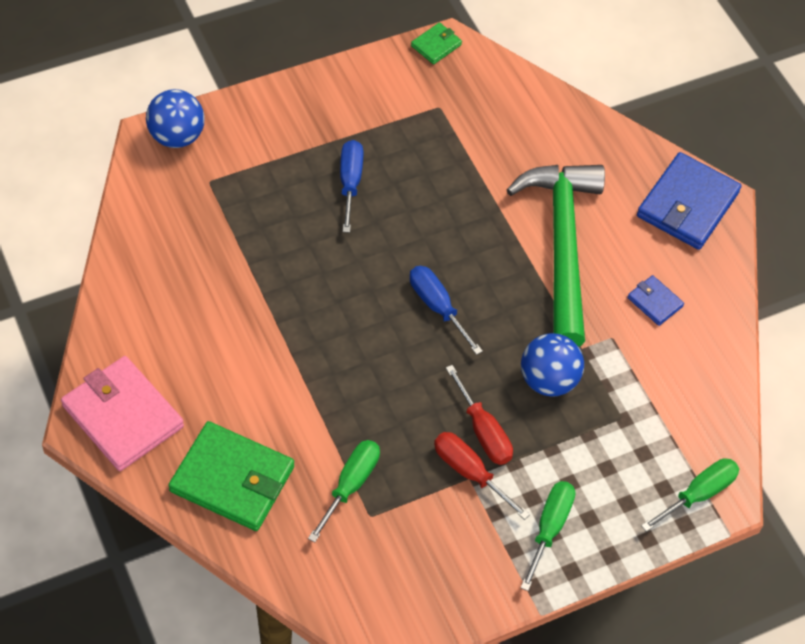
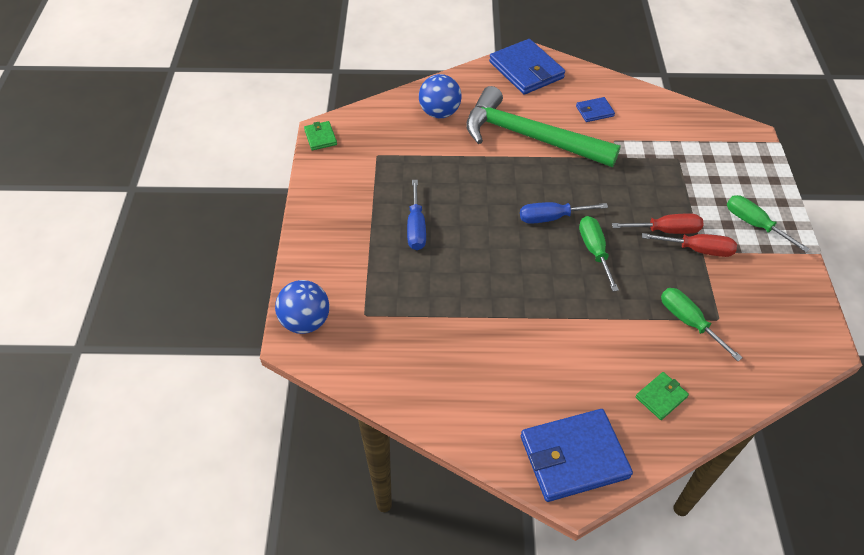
camera: 60 degrees left, 5 degrees down
pink wallet [61,356,184,471] -> blue wallet [521,409,633,502]
green wallet [168,421,294,531] -> green wallet [635,372,689,420], size x0.48
blue screwdriver [340,140,364,233] -> blue screwdriver turned 120 degrees counterclockwise [407,180,426,250]
red screwdriver [434,432,530,520] -> red screwdriver turned 150 degrees counterclockwise [642,233,737,257]
blue ball [521,333,584,397] -> blue ball moved to [419,74,462,118]
green screwdriver [641,458,739,532] -> green screwdriver moved to [579,216,619,292]

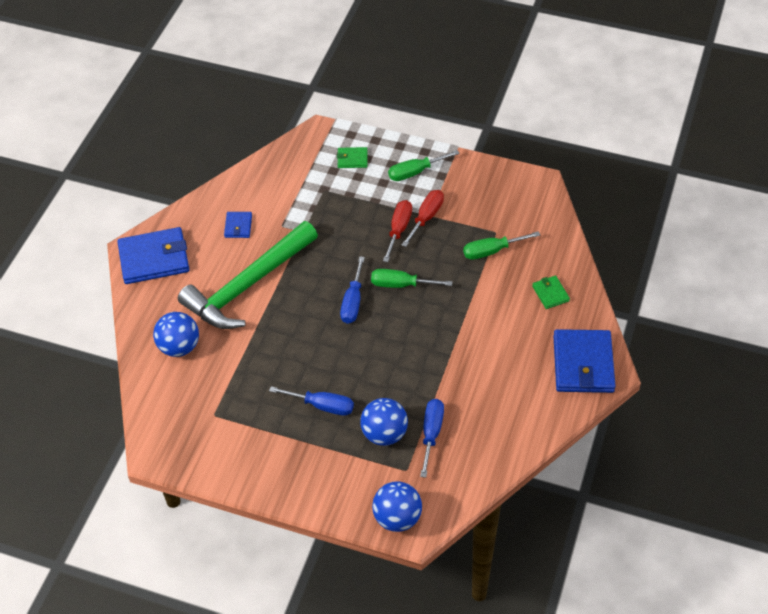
camera: 70 degrees left, 0 degrees up
green wallet [304,121,337,151] -> green wallet moved to [337,147,368,168]
none -> blue ball [360,398,408,446]
none -> blue screwdriver [420,399,444,478]

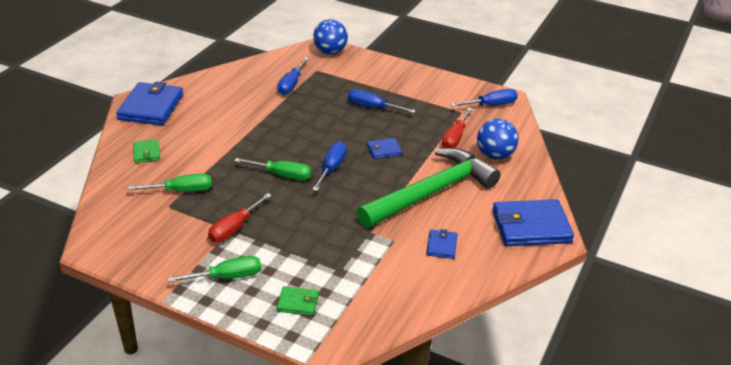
camera: 175 degrees left, 15 degrees down
blue ball [360,398,408,446] -> none
red screwdriver [383,200,412,262] -> red screwdriver moved to [442,108,473,148]
none -> blue wallet [367,138,402,159]
none -> blue screwdriver [451,89,518,107]

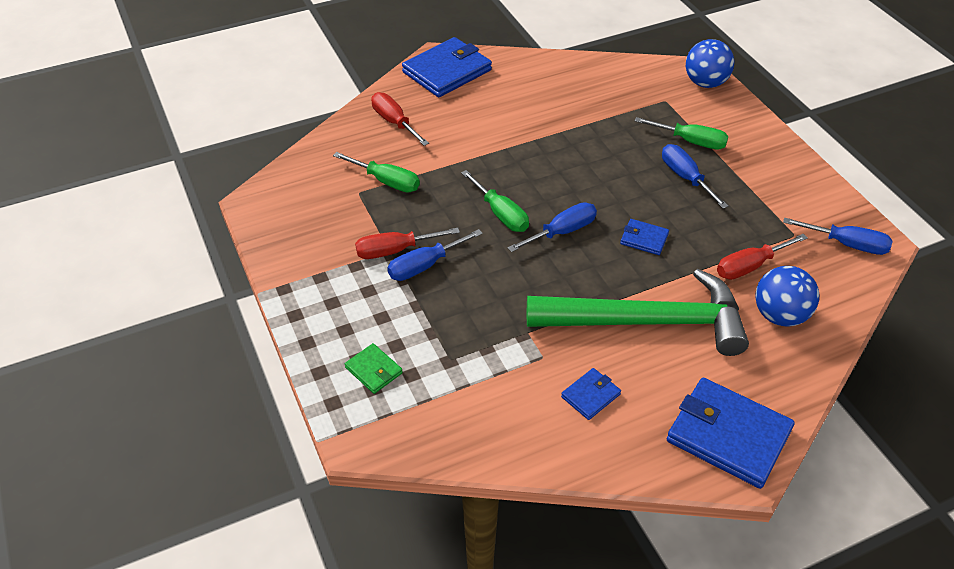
camera: 40 degrees right, 10 degrees up
green wallet [133,139,160,163] -> red screwdriver [371,92,429,146]
green screwdriver [168,256,261,282] -> green screwdriver moved to [635,117,729,150]
blue screwdriver [277,58,309,95] -> blue screwdriver moved to [387,229,483,281]

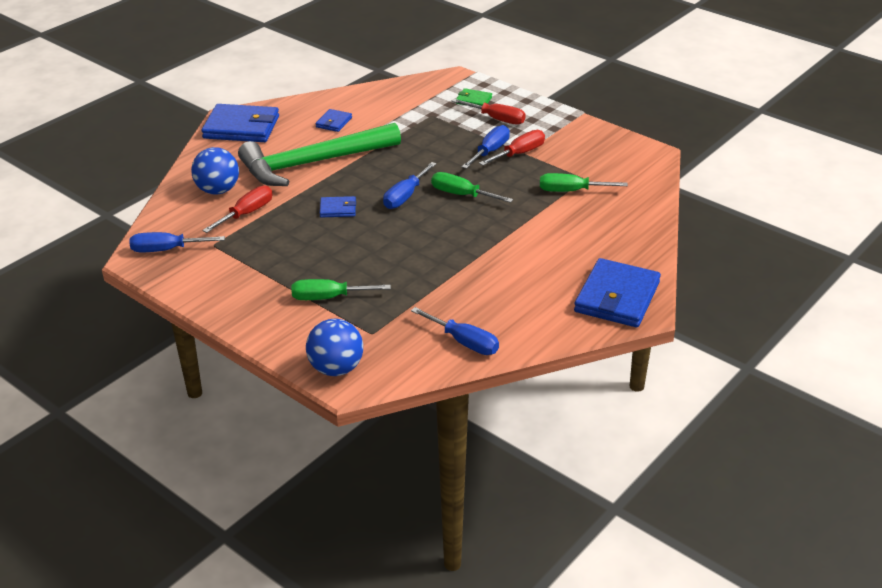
camera: 155 degrees right, 10 degrees down
red screwdriver [371,92,429,146] -> red screwdriver moved to [452,99,525,125]
blue screwdriver [662,144,728,209] -> blue screwdriver moved to [411,307,499,355]

